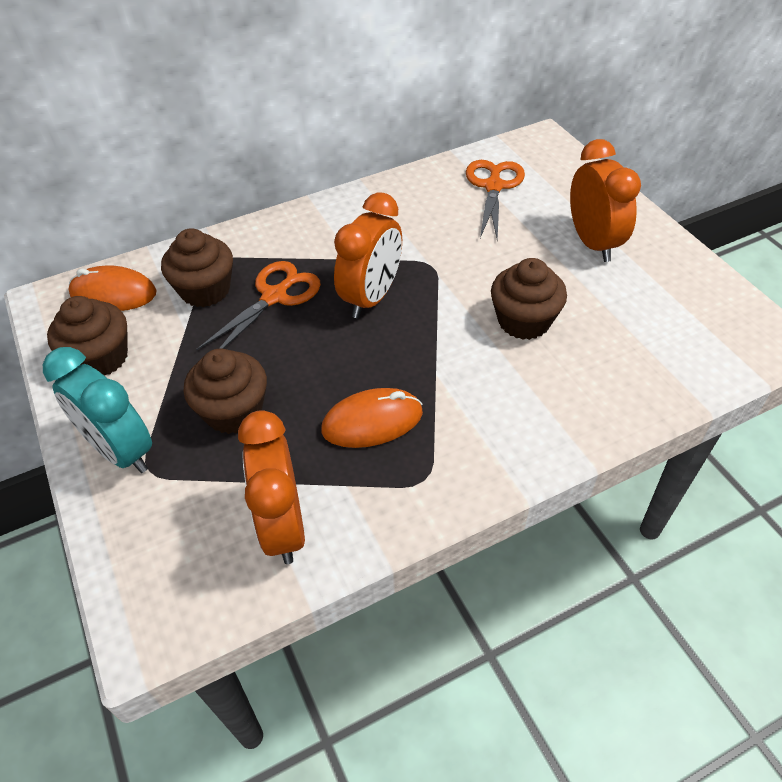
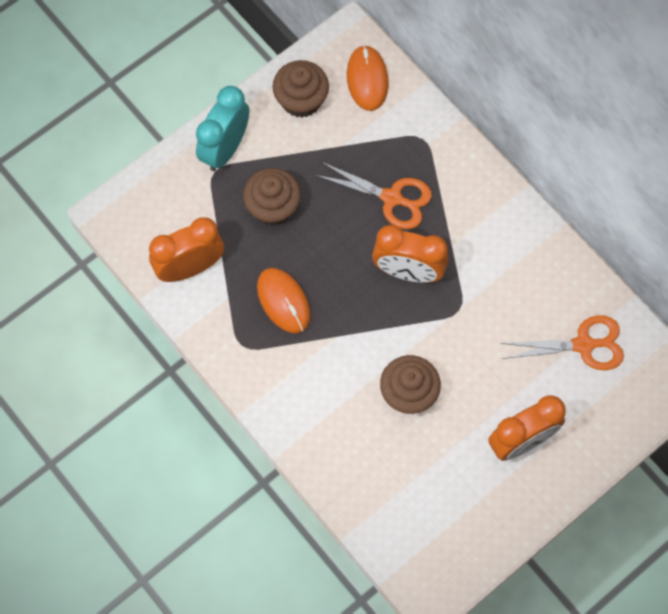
camera: 75 degrees right, 20 degrees up
brown cupcake [161,228,233,307] -> none

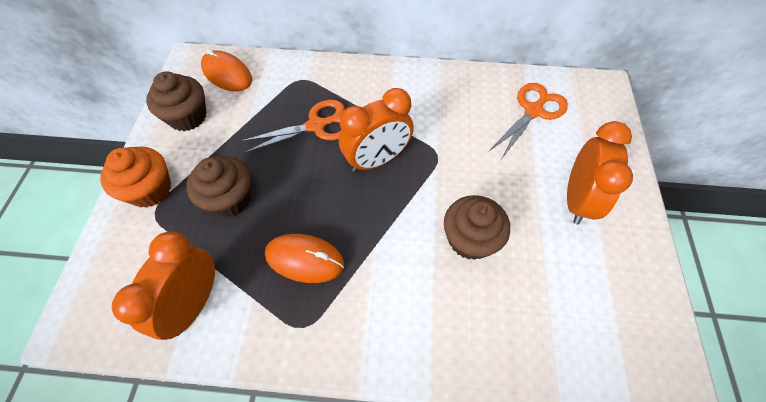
camera: 45 degrees left, 10 degrees down
turquoise clock [196,86,249,171] -> orange cupcake [100,147,171,208]

